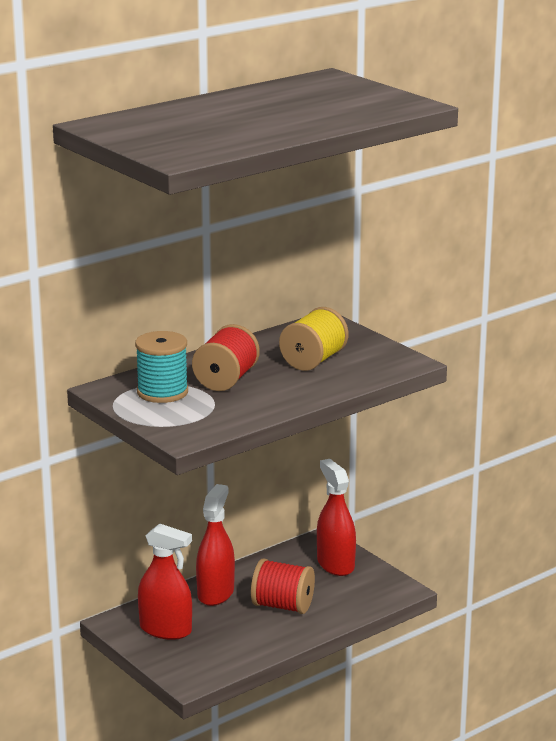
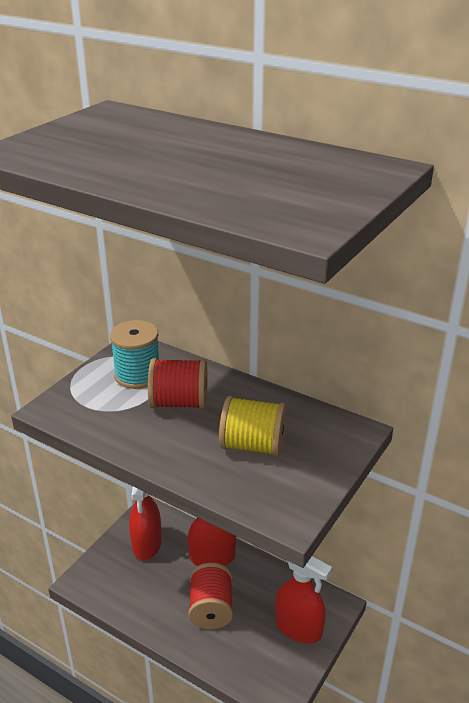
camera: 70 degrees right, 10 degrees up
red spray bottle [317,459,356,576] -> red spray bottle turned 75 degrees clockwise [275,556,332,643]

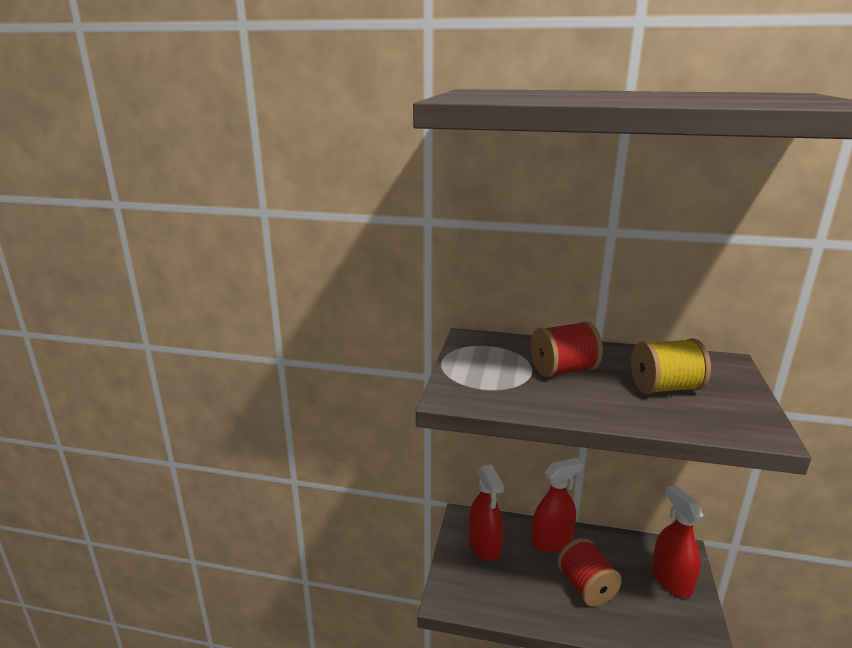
camera: 20 degrees left, 10 degrees down
turquoise spool [110,320,159,389] -> none
red spray bottle [275,556,332,643] -> red spray bottle turned 120 degrees counterclockwise [652,485,703,597]

